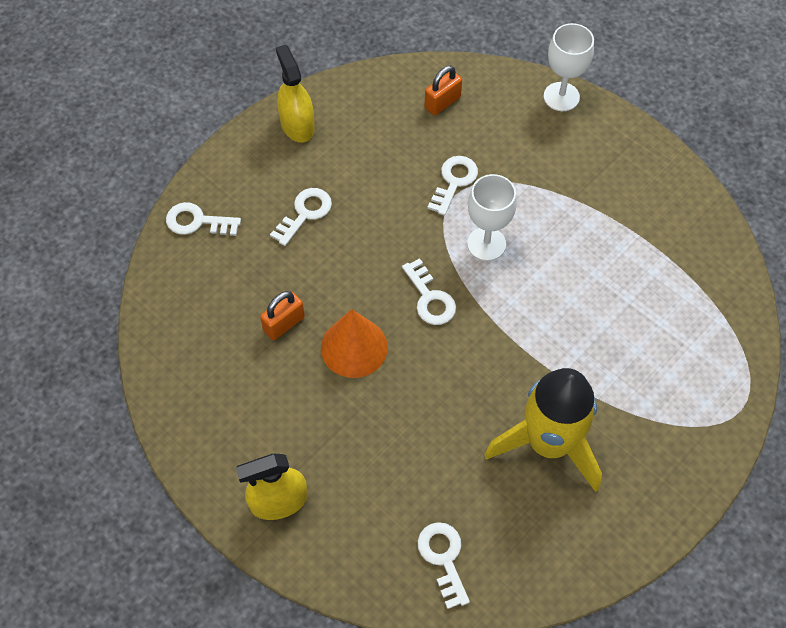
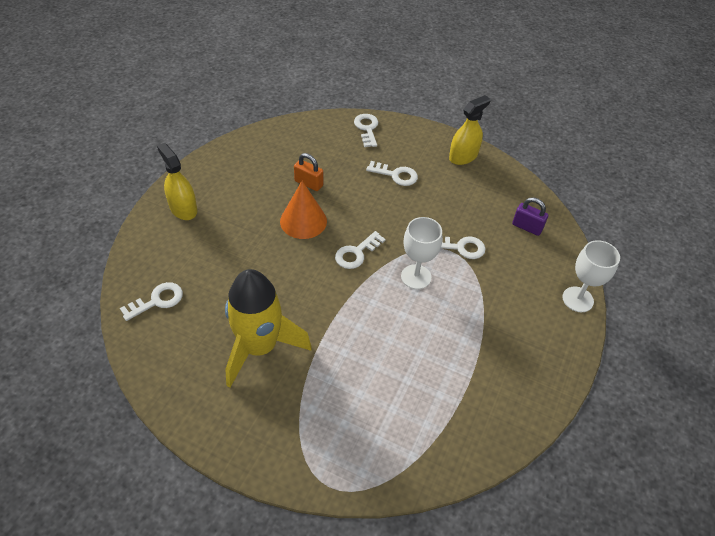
camera: 70 degrees right, 10 degrees down
orange padlock [425,66,462,115] -> purple padlock [512,197,548,236]

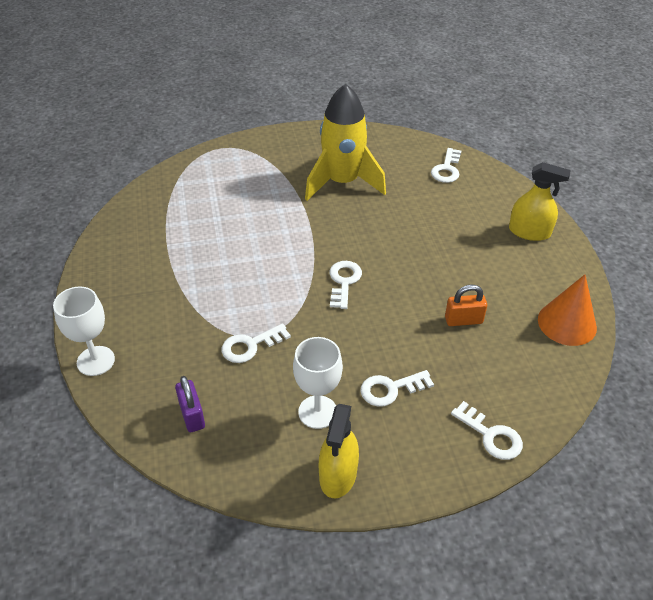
camera: 145 degrees right, 5 degrees down
orange cone [280,181,327,239] -> orange cone moved to [538,274,597,346]
white goblet [401,217,442,289] -> white goblet moved to [293,337,343,429]
purple padlock [512,197,548,236] -> purple padlock turned 75 degrees clockwise [175,376,205,432]

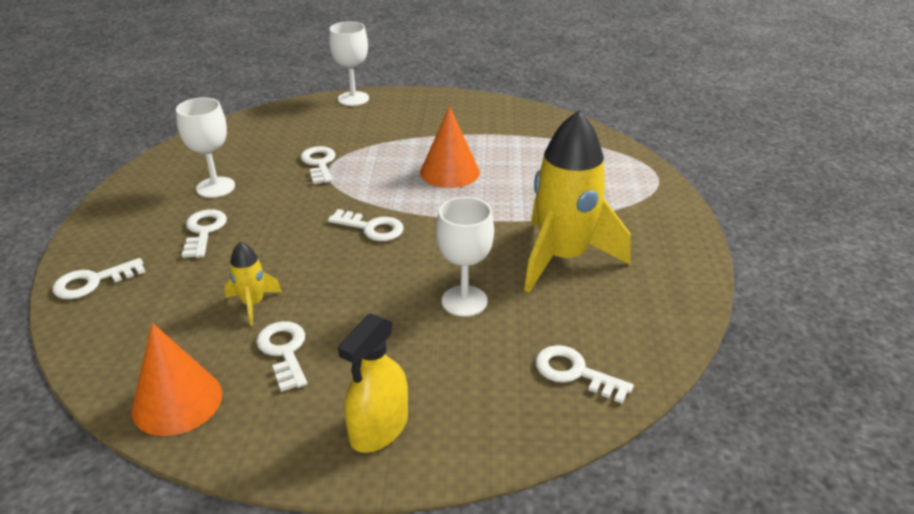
camera: 105 degrees right, 10 degrees down
purple padlock [175,376,205,432] -> none
yellow spray bottle [319,404,359,498] -> none
orange padlock [445,284,487,326] -> yellow rocket [225,242,282,326]
none -> white key [256,321,307,392]
none -> orange cone [420,106,480,188]
none -> white goblet [436,197,494,317]

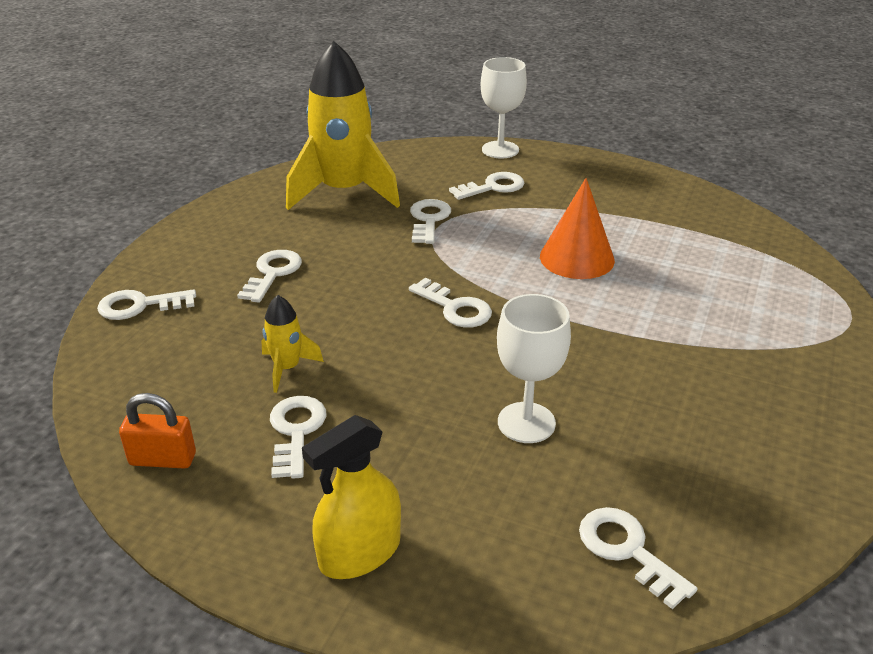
camera: 20 degrees right, 0 degrees up
orange cone [131,323,222,436] -> orange padlock [119,393,196,469]
white goblet [176,97,235,198] -> none
yellow rocket [524,110,631,293] -> yellow rocket moved to [286,41,400,210]
none -> white key [449,172,524,200]

